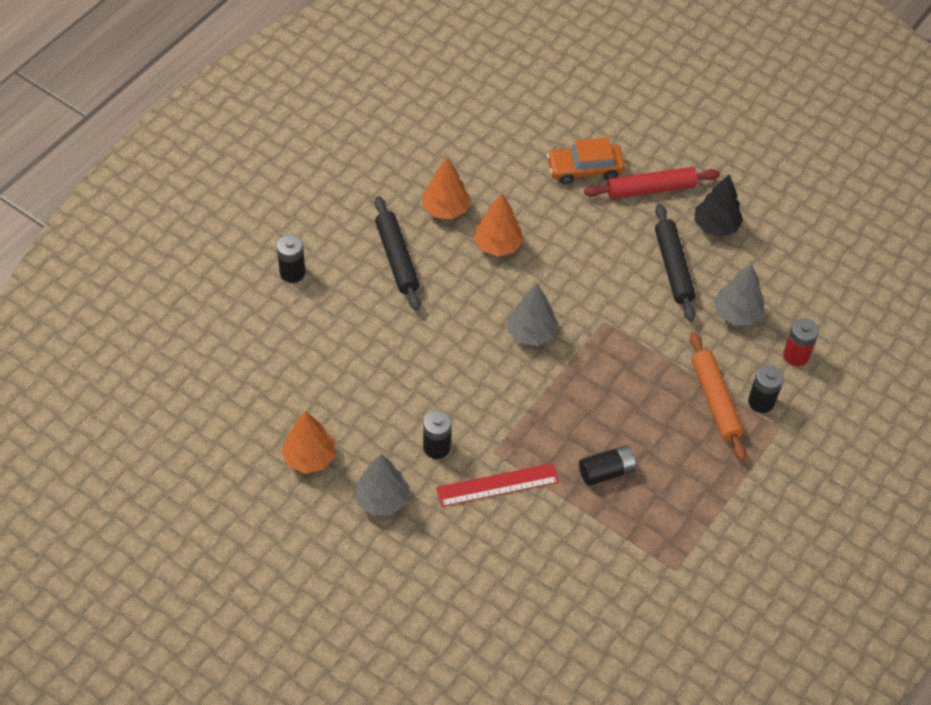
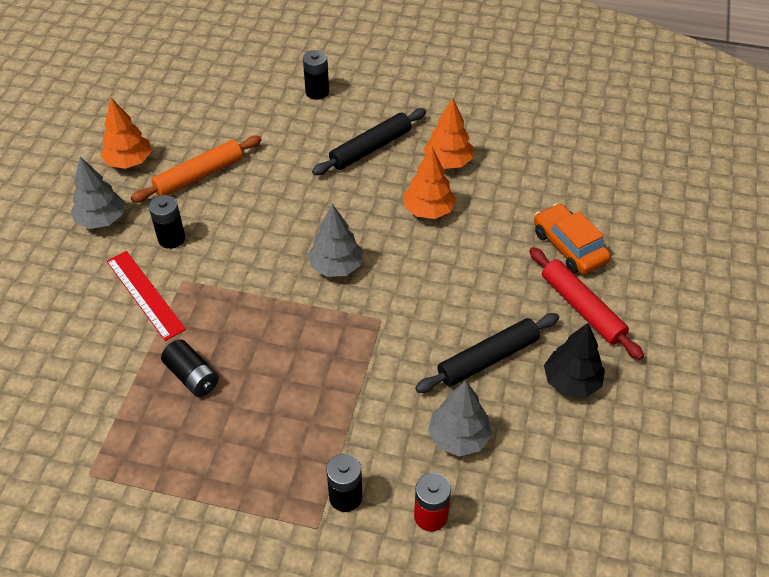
camera: 70 degrees right, 5 degrees down
orange rolling pin [690,332,746,461] -> orange rolling pin moved to [131,136,262,202]

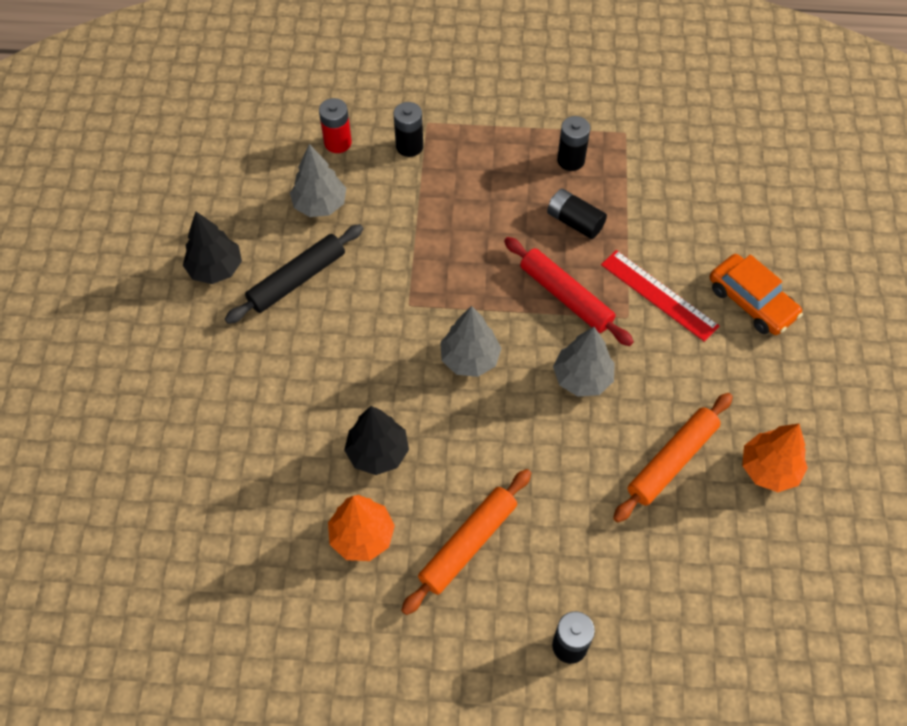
camera: 170 degrees right, 10 degrees up
grey tree [71,156,125,229] -> grey tree moved to [553,327,615,397]
black battery [149,195,185,249] -> black battery moved to [557,116,590,171]
black rolling pin [312,108,426,175] -> orange rolling pin [401,469,531,615]
orange tree [404,147,456,219] -> black tree [344,406,409,475]
red rolling pin [529,247,644,360] -> red rolling pin moved to [504,237,634,346]
orange car [534,203,611,274] -> orange car moved to [710,254,803,335]

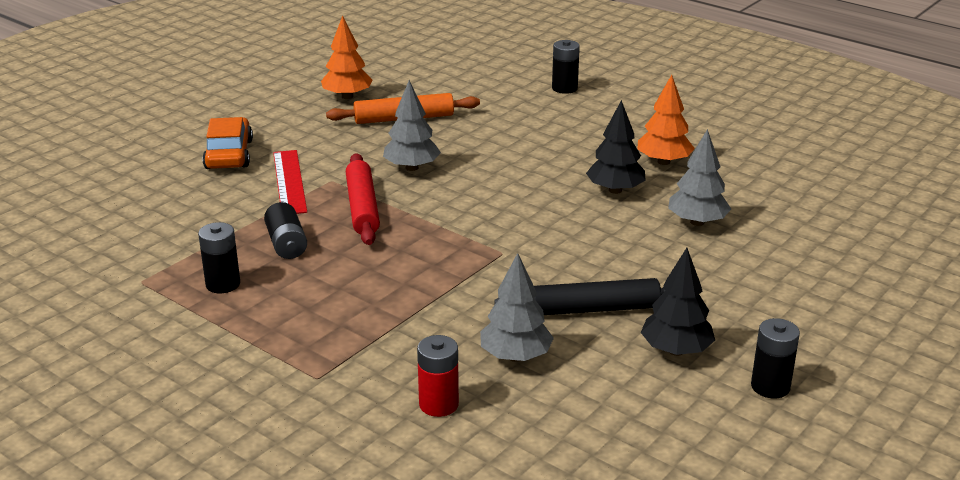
camera: 145 degrees left, 30 degrees down
black battery [394,102,423,157] -> black battery moved to [751,318,800,399]
orange rolling pin [401,469,531,615] -> none
grey tree [440,306,501,377] -> grey tree moved to [668,129,731,226]

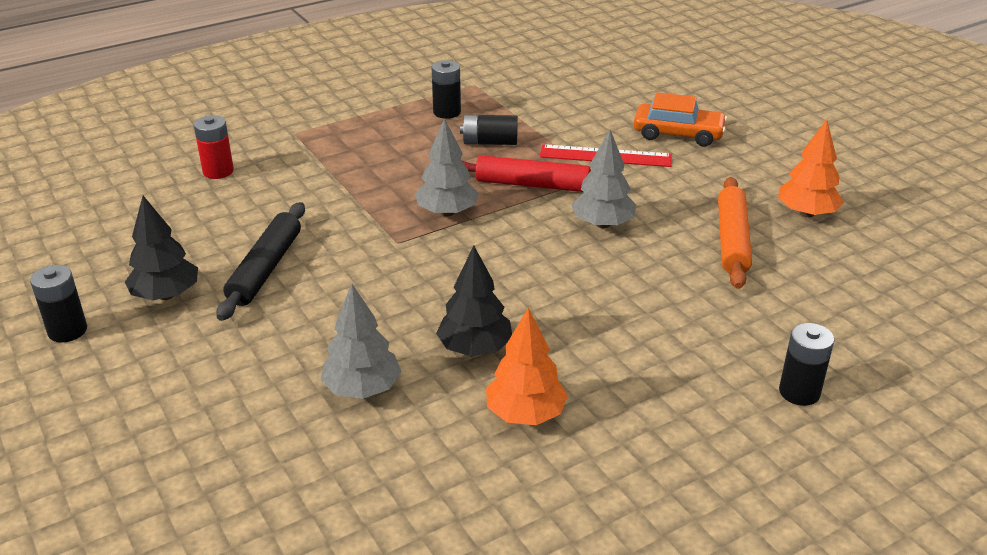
camera: 110 degrees right, 5 degrees up
grey tree [480,253,554,362] -> grey tree moved to [415,118,479,216]

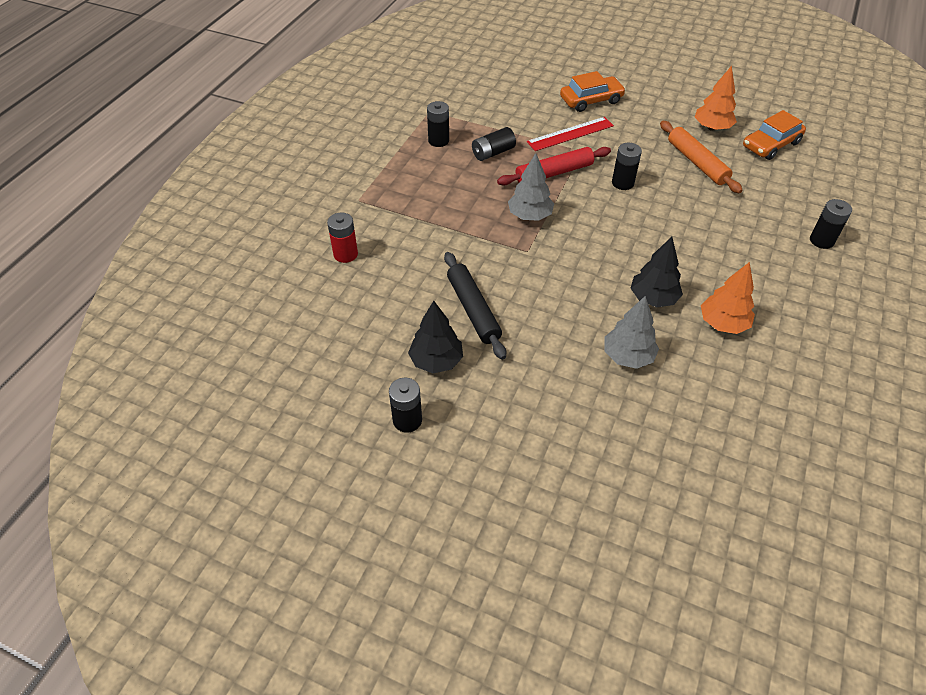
camera: 35 degrees left, 15 degrees up
grey tree [571,130,636,228] -> black battery [612,143,642,190]
none -> orange car [743,110,806,160]

